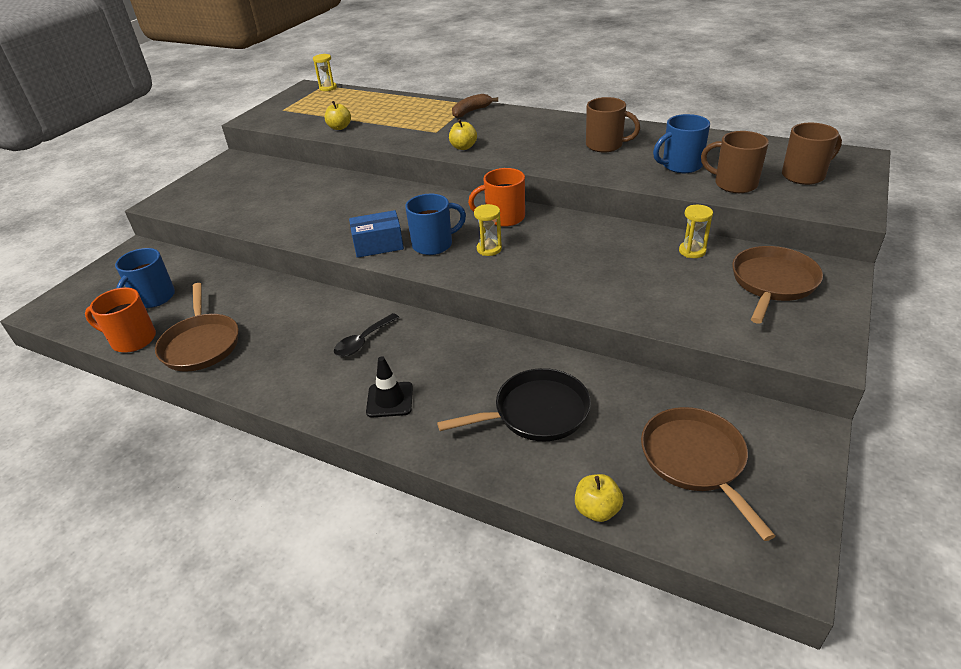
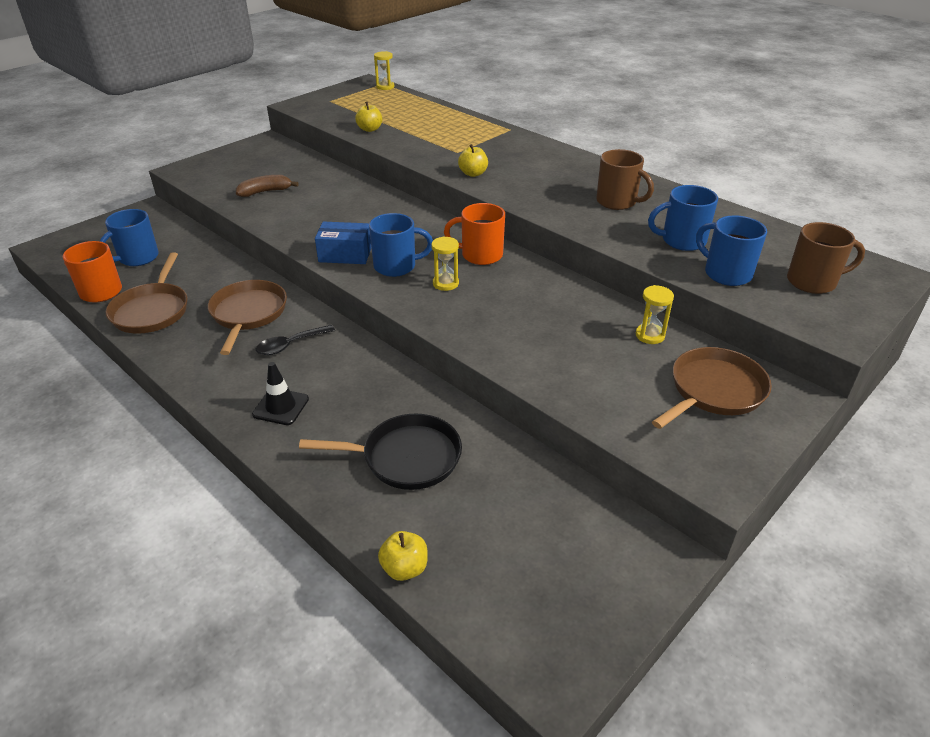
camera: 15 degrees right, 0 degrees up
brown banana [452,94,498,118] -> brown banana moved to [236,175,299,197]
brown pan [641,407,775,541] -> brown pan moved to [208,280,287,355]
brown mug [701,131,769,193] -> blue mug [696,215,767,286]

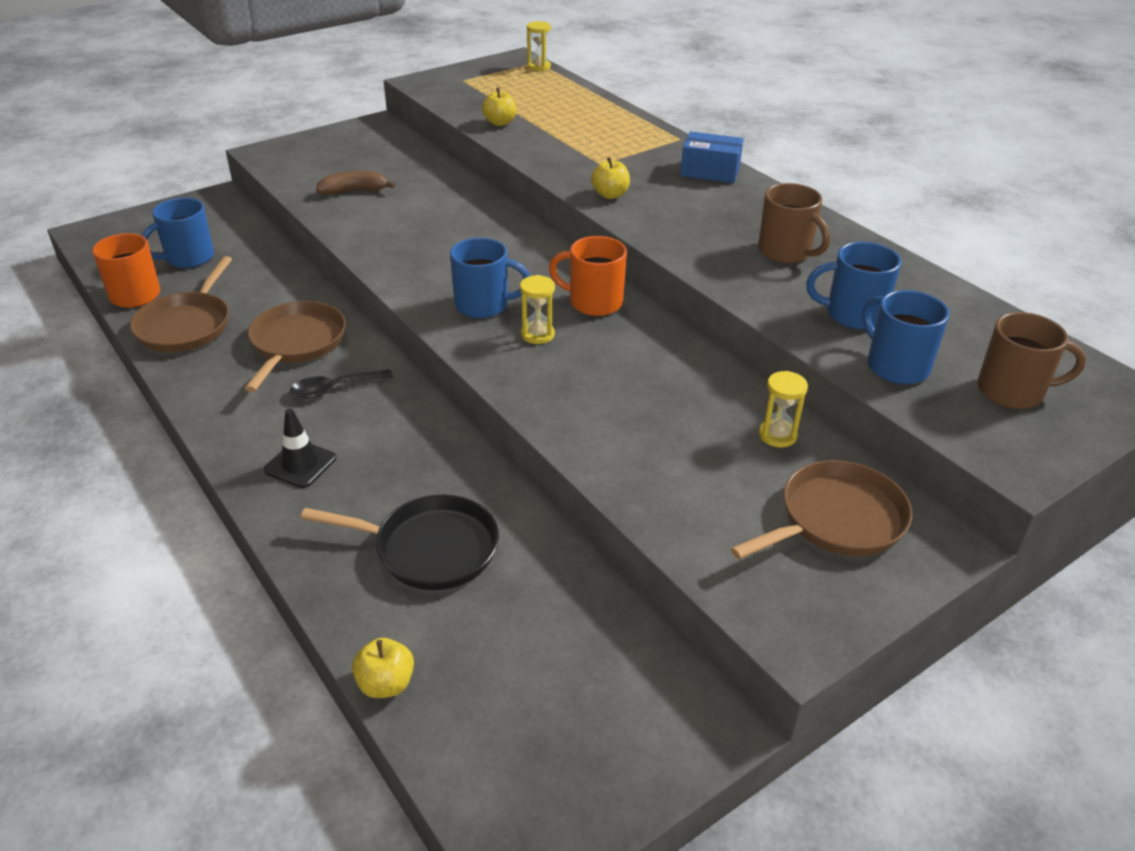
camera: 10 degrees right, 0 degrees up
blue box [315,222,371,264] -> blue box moved to [680,131,743,183]

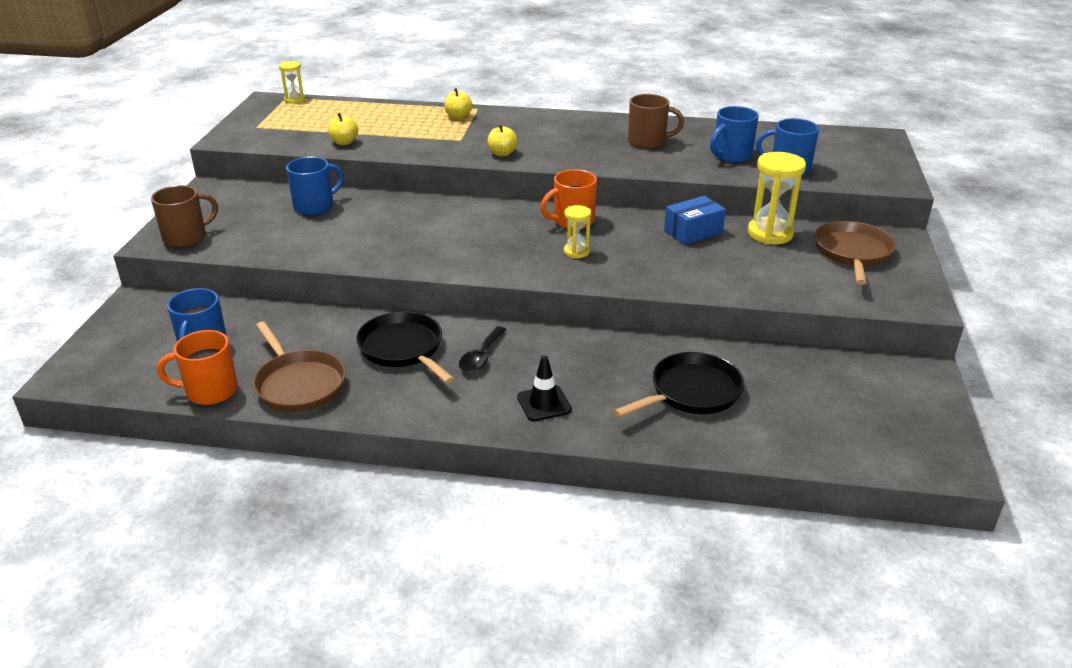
camera: 45 degrees left, 5 degrees down
brown pan [244,301,346,392] -> black pan [356,312,454,383]
brown banana [316,171,396,195] -> none
yellow apple [352,638,414,698] -> yellow apple moved to [444,88,473,119]
blue mug [450,238,530,318] -> blue mug moved to [286,157,344,215]
blue box [680,131,743,183] -> blue box moved to [664,196,726,245]
yellow hourglass [759,371,808,447] -> yellow hourglass [748,152,806,244], size x1.78
brown mug [977,312,1086,409] -> brown mug moved to [151,185,218,248]

